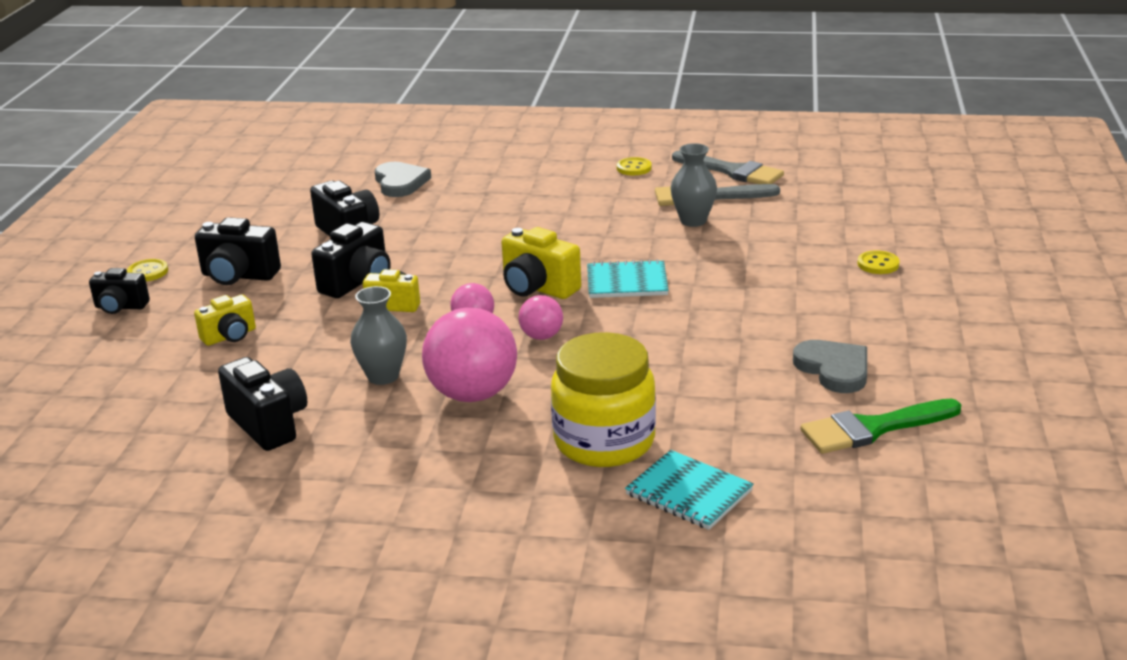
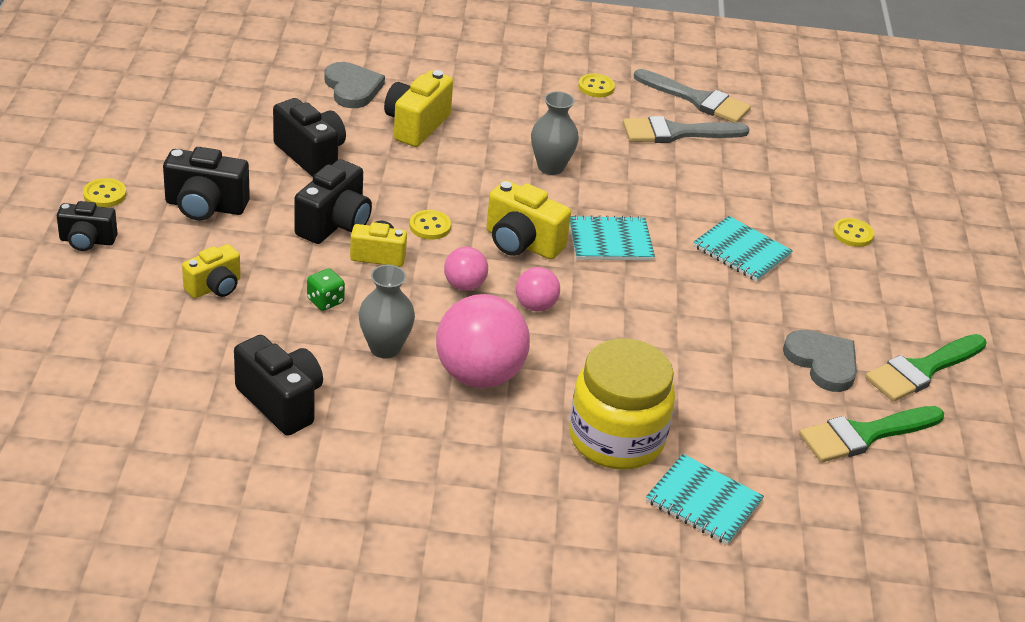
camera: 10 degrees left, 10 degrees up
grey vase [671,143,717,227] -> grey vase moved to [531,91,579,175]
none -> green dice [307,268,345,311]
none -> yellow camera [384,70,453,147]
none -> yellow button [409,210,451,240]
none -> turquoise notebook [693,216,793,282]
none -> green brush [865,334,987,402]

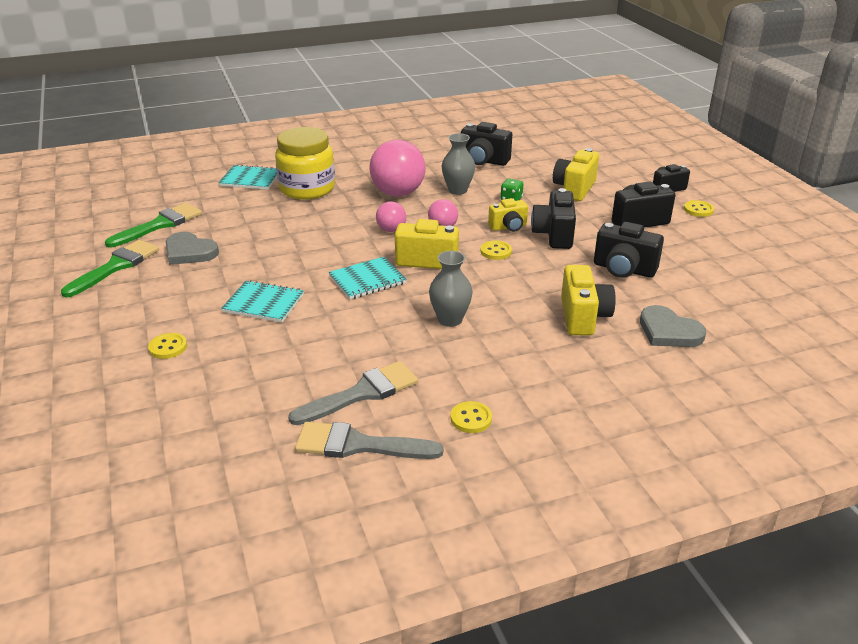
camera: 160 degrees right, 5 degrees down
yellow camera [182,244,241,298] -> yellow camera [553,148,599,201], size x1.52

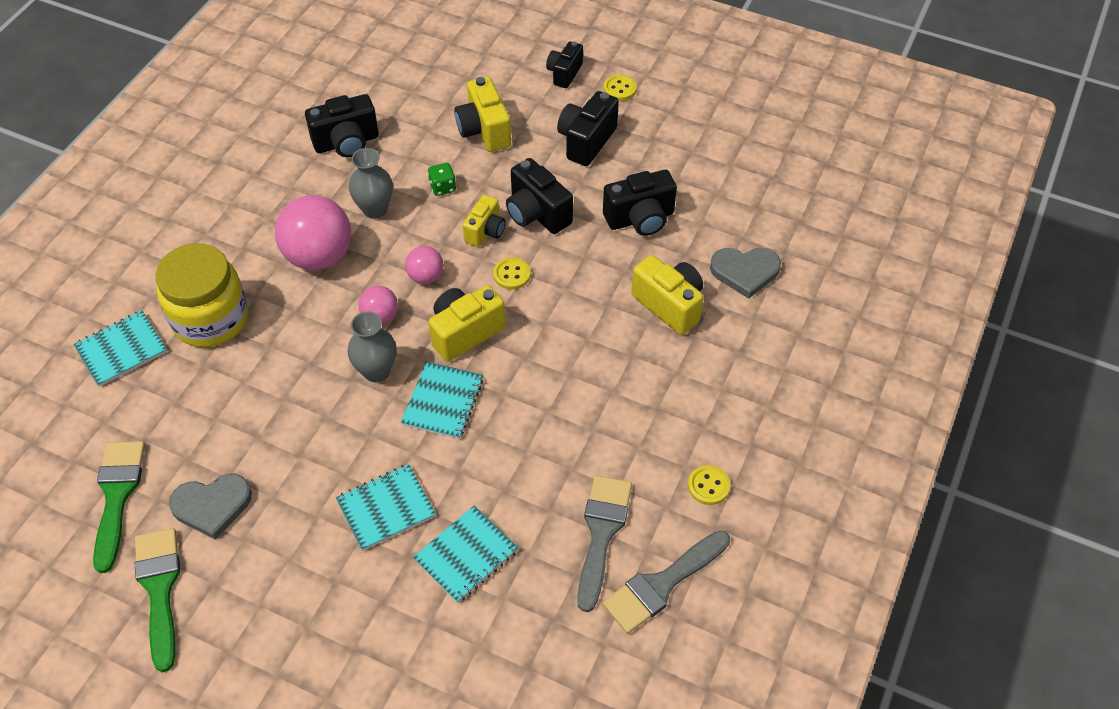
camera: 45 degrees left, 20 degrees up
yellow button [148,333,187,359] -> none
grey vase [429,251,473,327] -> grey vase moved to [348,312,397,382]
none -> turquoise notebook [413,505,519,603]

